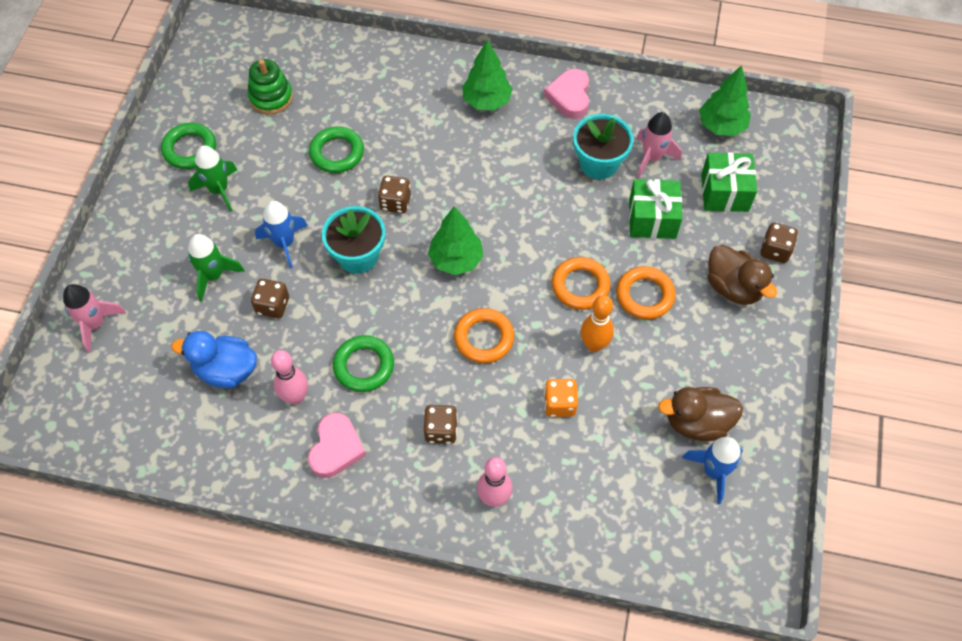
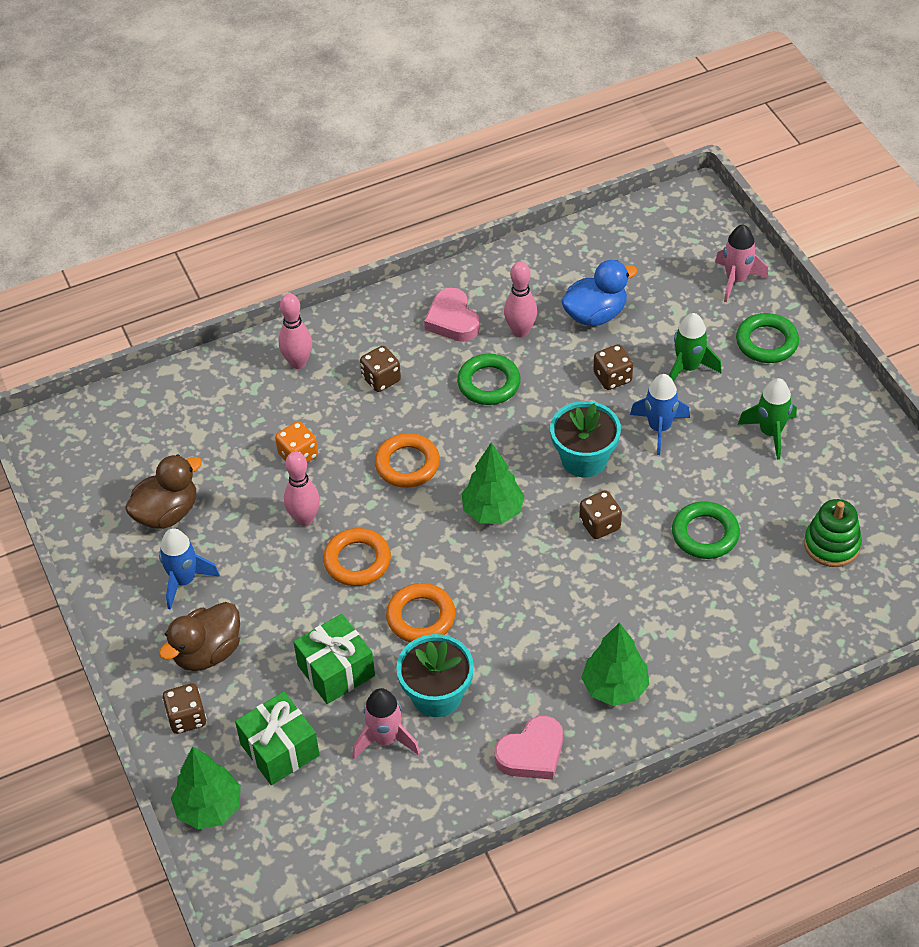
camera: 145 degrees right, 10 degrees down
green ring [161,123,216,169] -> green ring moved to [736,313,799,363]
pink heart [544,69,589,119] -> pink heart turned 90 degrees clockwise [494,716,563,780]
orange bowling pin [581,295,614,352] -> pink bowling pin [284,451,320,526]
orange ring [616,266,676,319] -> orange ring moved to [386,583,455,642]
blue rocket [682,437,743,504] -> blue rocket moved to [159,528,220,610]
green tree [699,65,751,136] -> green tree moved to [171,747,241,829]
brown duck [708,245,777,305] -> brown duck turned 60 degrees counterclockwise [159,602,240,671]

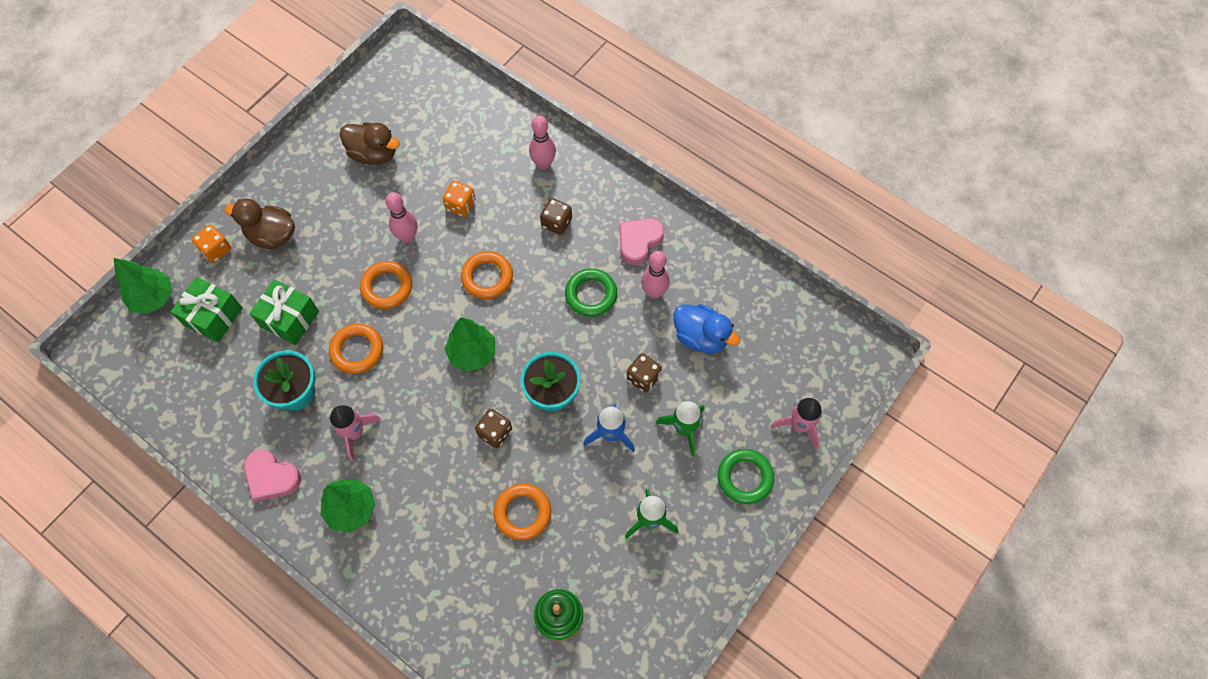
camera: 60 degrees right, 15 degrees up
blue rocket [159,528,220,610] -> none
brown dice [162,684,206,734] -> orange dice [192,225,231,263]
pink rocket [352,688,420,759] -> pink rocket moved to [328,405,381,461]
green ring [672,501,740,559] -> orange ring [494,484,551,540]

